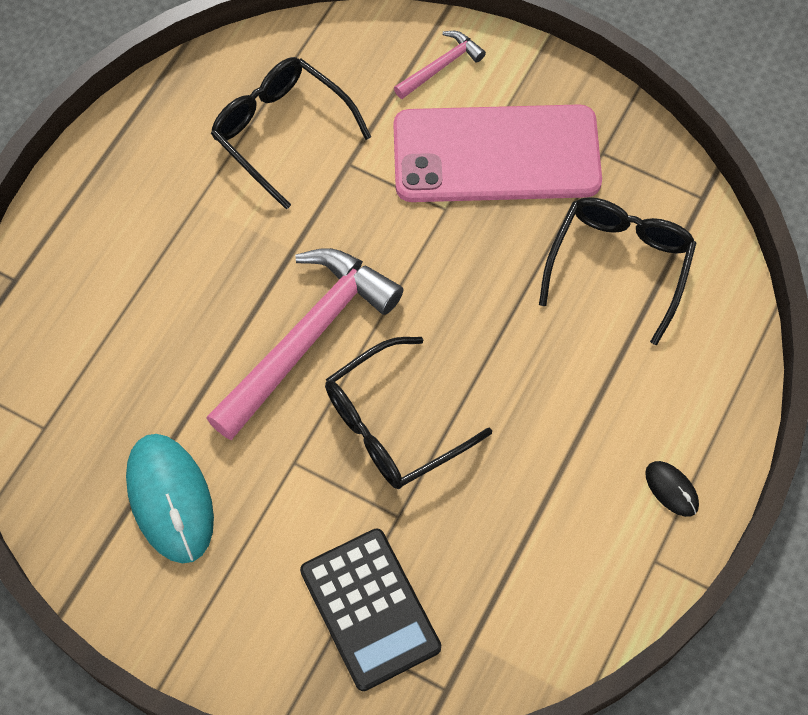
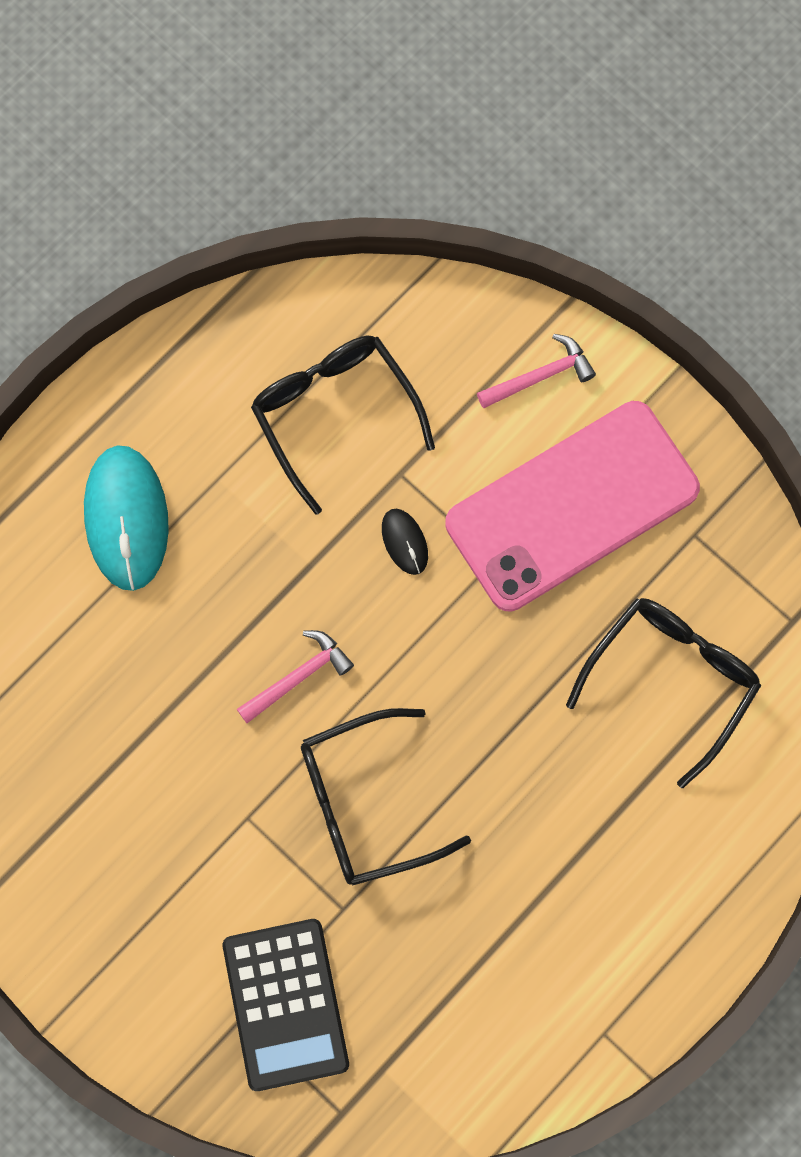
camera: 15 degrees right, 10 degrees up
turquoise mouse [126,434,214,564] -> turquoise mouse moved to [84,445,169,591]
pink hammer [206,248,403,440] -> pink hammer [237,630,354,723], size x0.47
pink phone [394,105,602,202] -> pink phone turned 45 degrees counterclockwise [445,401,700,611]
black mouse [645,461,699,517] -> black mouse moved to [382,509,428,575]

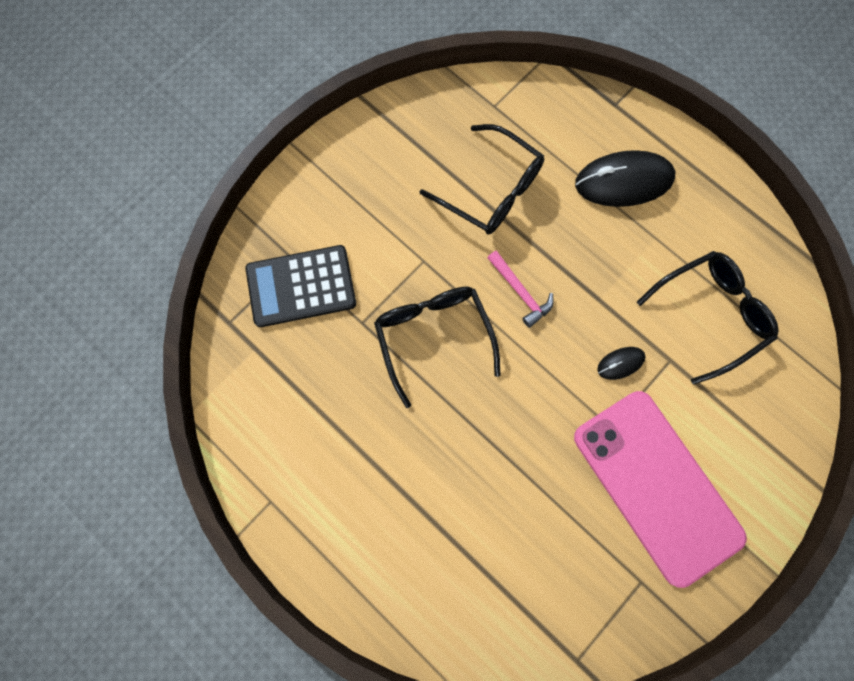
camera: 90 degrees right, 0 degrees up
turquoise mouse [84,445,169,591] -> black mouse [575,150,675,207]
pink hammer [477,334,596,408] -> none
black glasses [566,598,761,788] -> black glasses moved to [420,124,544,235]

